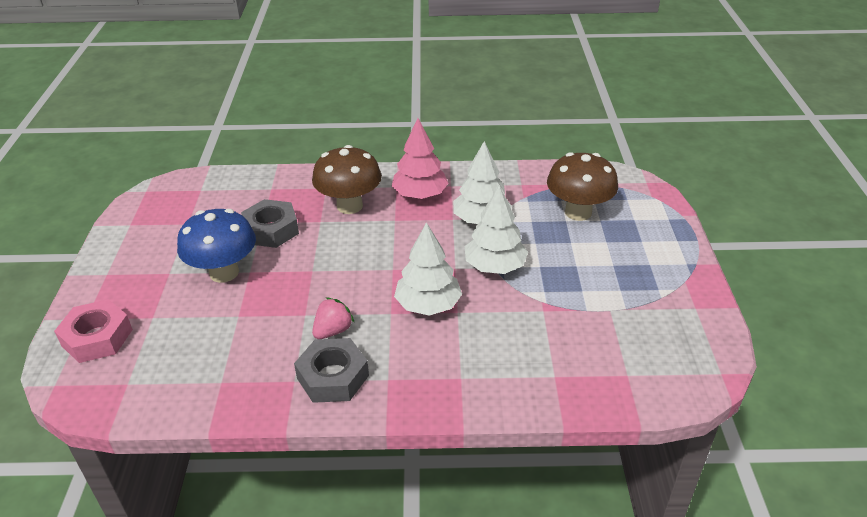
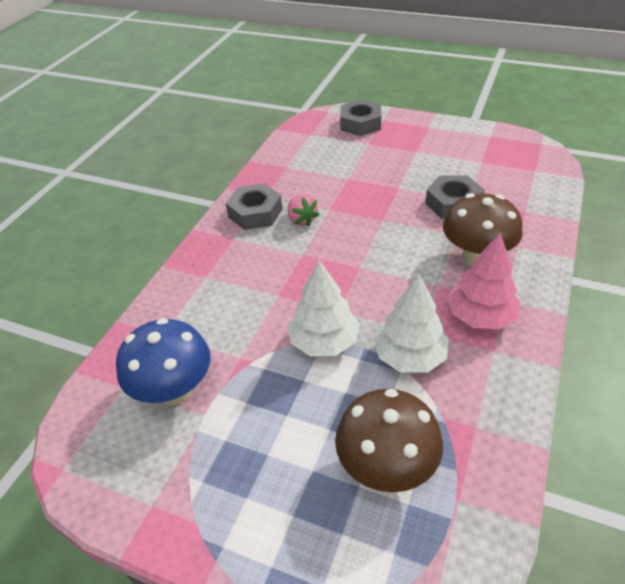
camera: 115 degrees right, 5 degrees up
pink nut [54,299,133,363] -> grey nut [340,100,381,136]
blue mushroom [177,209,256,283] -> blue mushroom moved to [116,318,211,405]
white tree [394,222,462,316] -> none

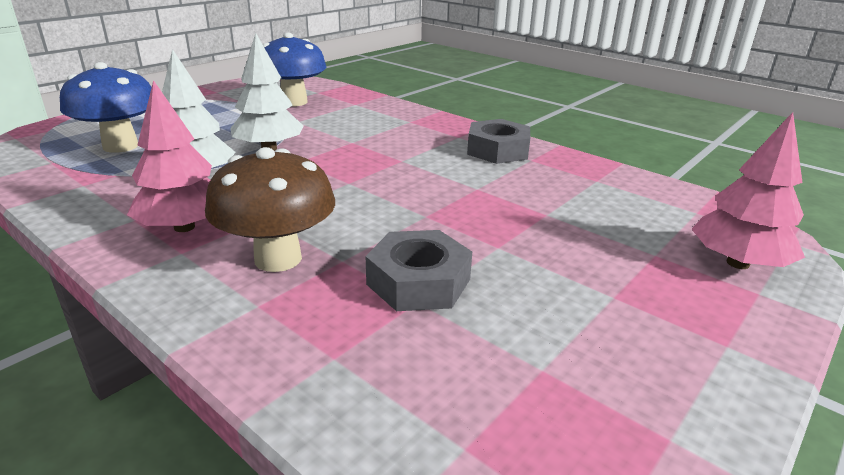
camera: 105 degrees right, 15 degrees down
pink strawberry [288,195,320,227] -> none
brown mushroom [335,389,443,492] -> blue mushroom [60,62,152,153]
grey nut [340,100,381,136] -> pink tree [692,112,805,269]

